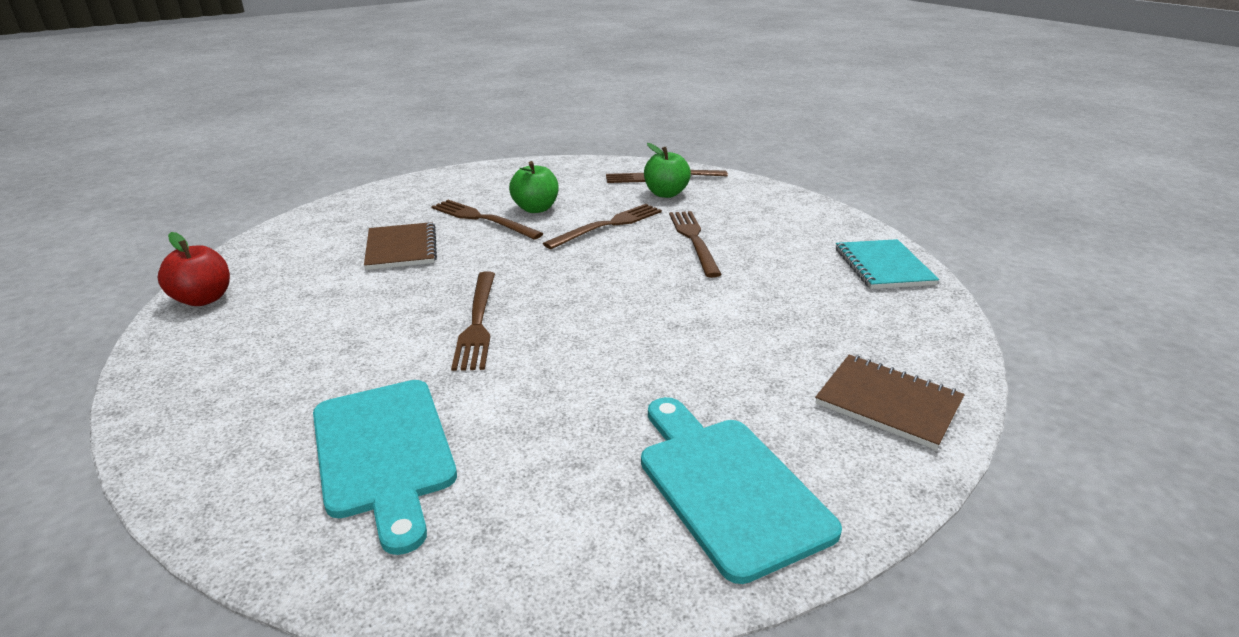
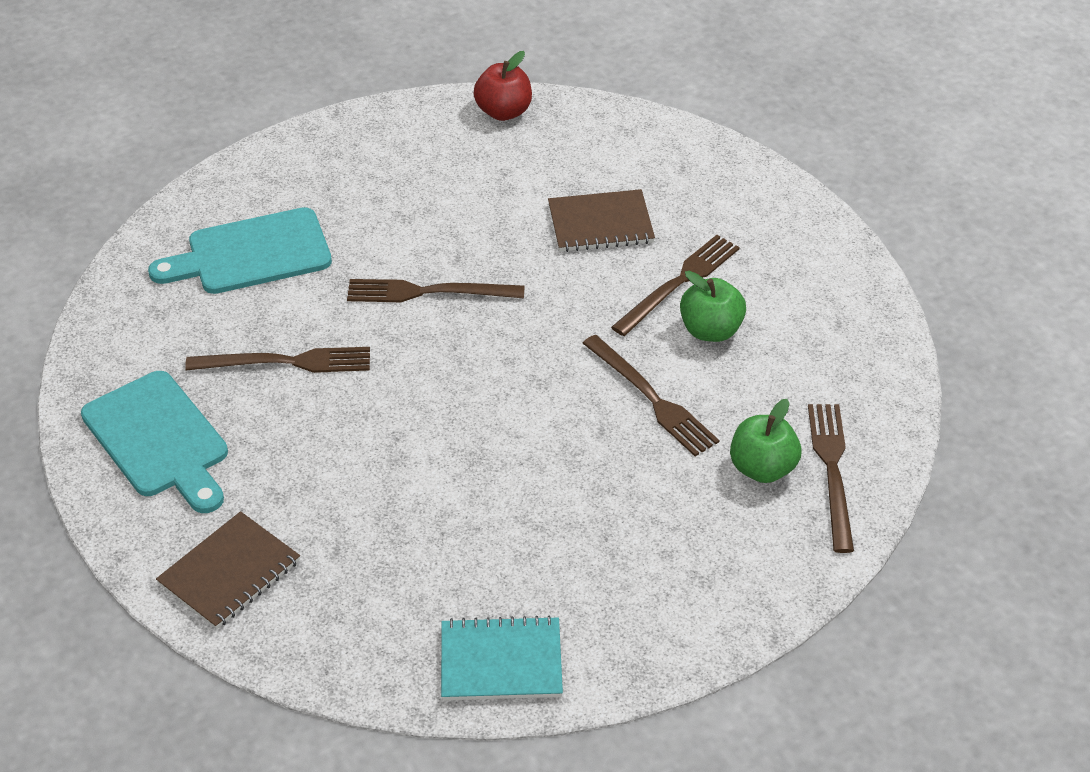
camera: 95 degrees right, 15 degrees up
turquoise cutting board [641,397,842,584] -> turquoise cutting board turned 75 degrees clockwise [81,371,228,513]
brown fork [669,211,722,278] -> brown fork moved to [185,347,370,373]

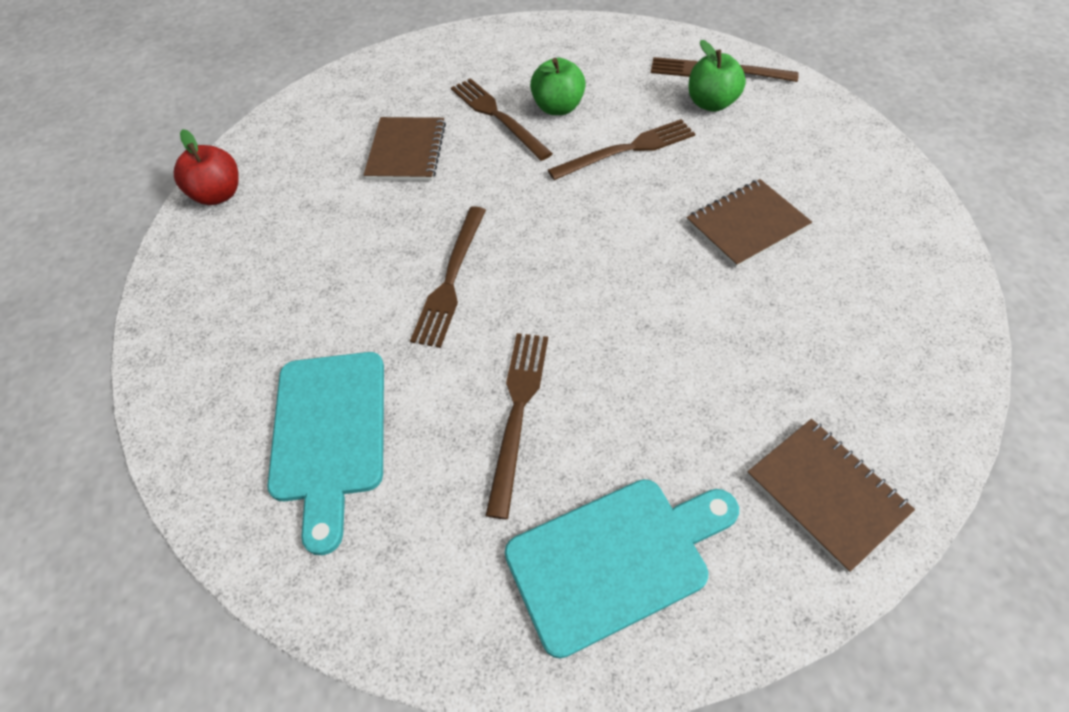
camera: 75 degrees left, 10 degrees up
turquoise notebook [441,616,563,700] -> none
none -> brown notebook [687,179,812,268]

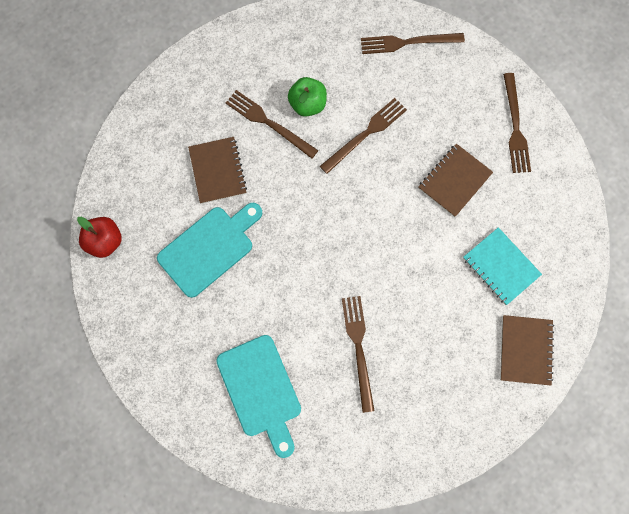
camera: 20 degrees left, 20 degrees up
brown fork [410,206,486,348] -> brown fork moved to [503,73,531,173]
turquoise cutting board [505,479,739,659] -> turquoise cutting board moved to [157,203,262,298]
green apple [688,40,746,112] -> none
brown notebook [747,419,915,573] -> brown notebook turned 60 degrees clockwise [500,315,554,386]
none -> turquoise notebook [463,227,542,305]

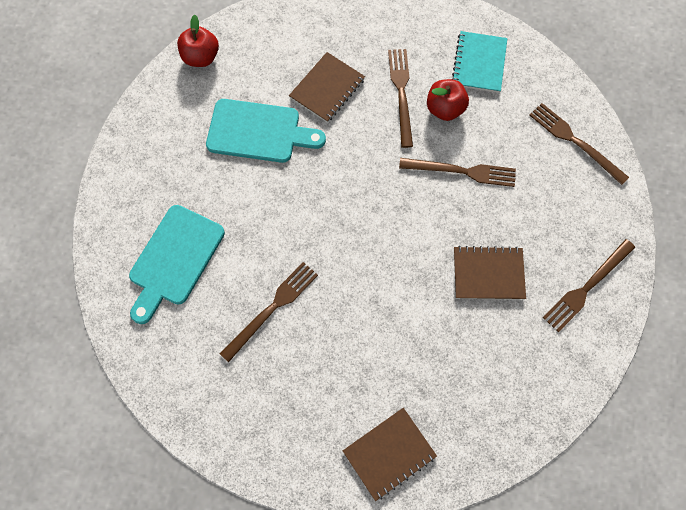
camera: 50 degrees right, 5 degrees down
green apple [288,77,327,117] -> red apple [427,79,469,121]
turquoise notebook [463,227,542,305] -> turquoise notebook moved to [452,31,507,93]

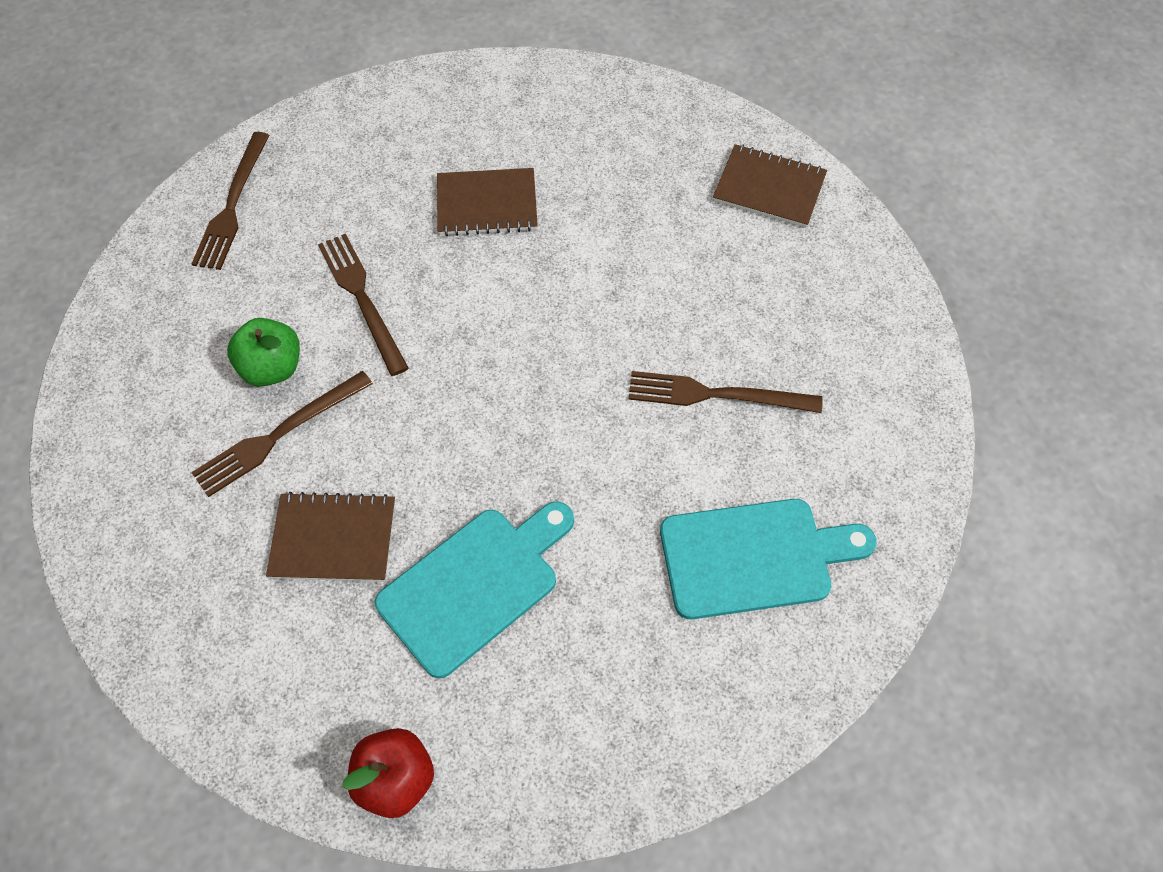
camera: 125 degrees left, 10 degrees down
turquoise cutting board [206,99,326,163] -> turquoise cutting board turned 75 degrees clockwise [375,501,574,678]
red apple [427,79,469,121] -> green apple [227,318,300,386]
turquoise notebook [452,31,507,93] -> none
brown notebook [454,246,526,300] -> brown notebook turned 60 degrees counterclockwise [437,168,538,236]
brown fork [543,239,635,332] -> none

